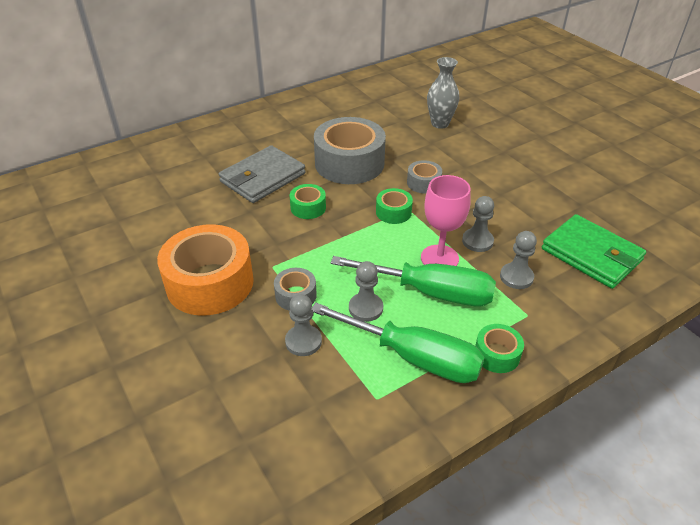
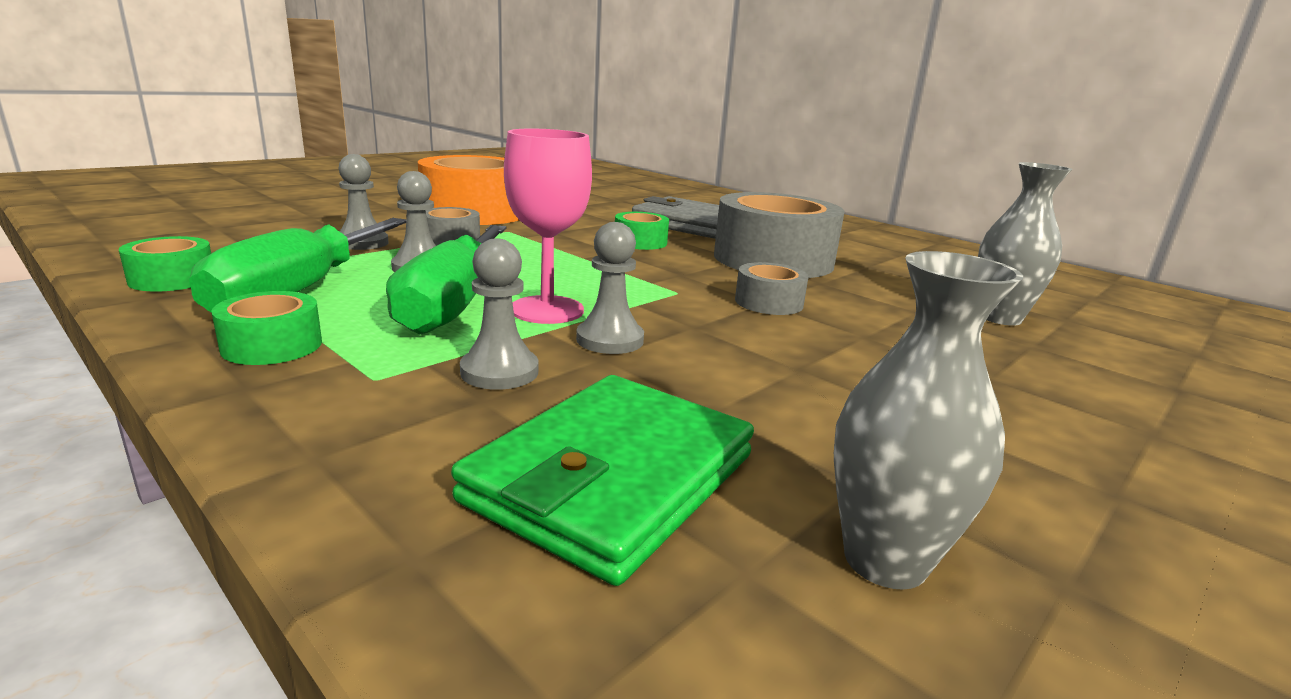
camera: 75 degrees right, 20 degrees down
green tape [376,188,413,224] -> green tape moved to [118,236,211,292]
none -> grey vase [834,251,1023,589]

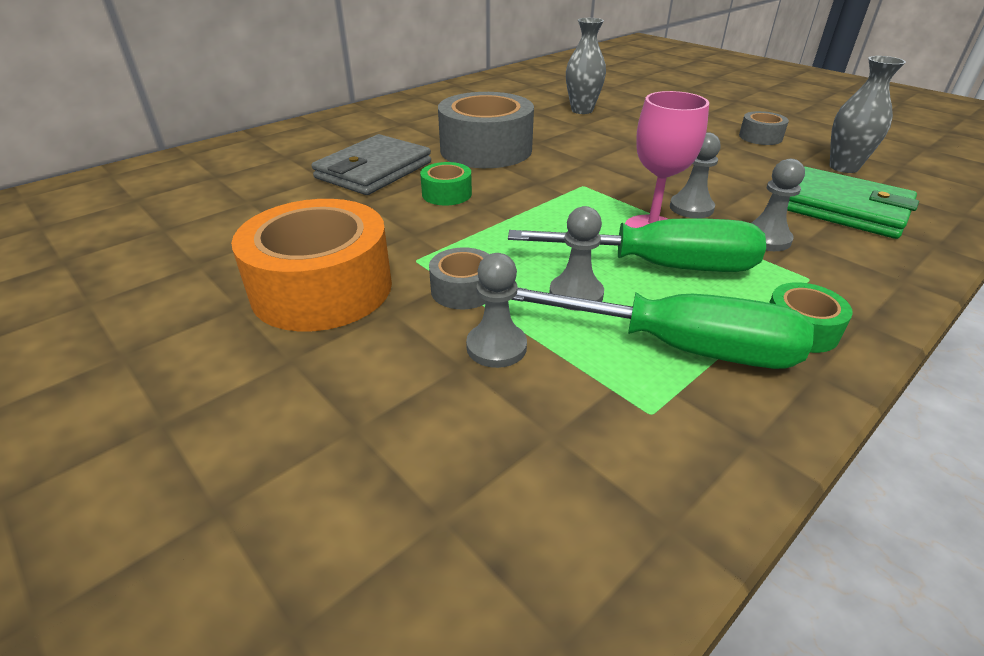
camera: 85 degrees left, 15 degrees up
green tape [118,236,211,292] -> none
grey tape [735,262,808,315] -> grey tape moved to [739,111,789,145]

